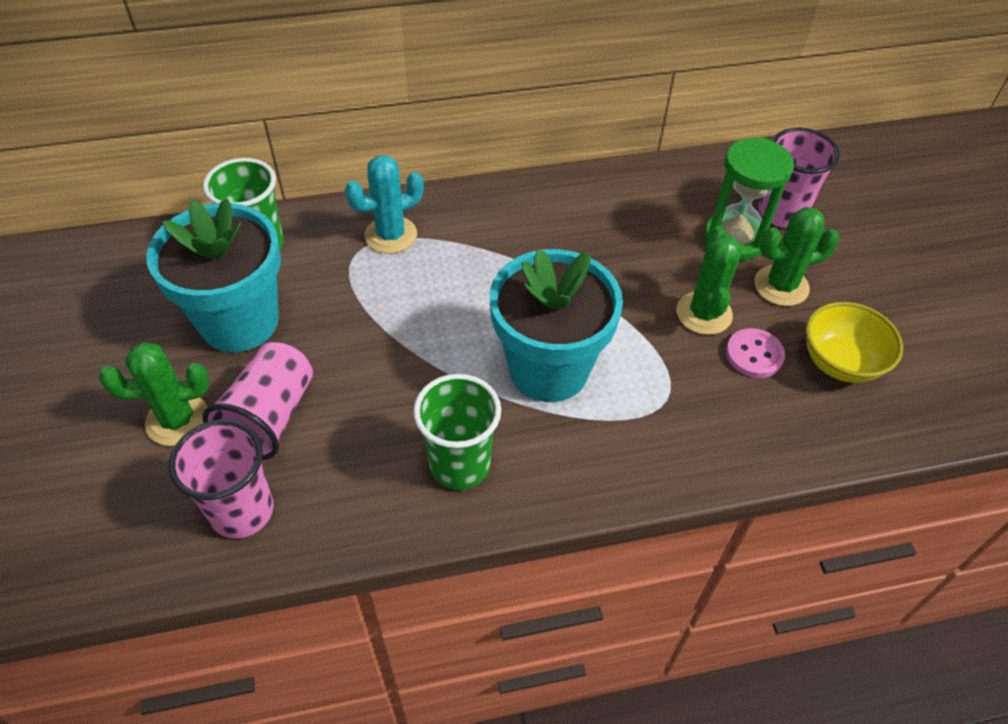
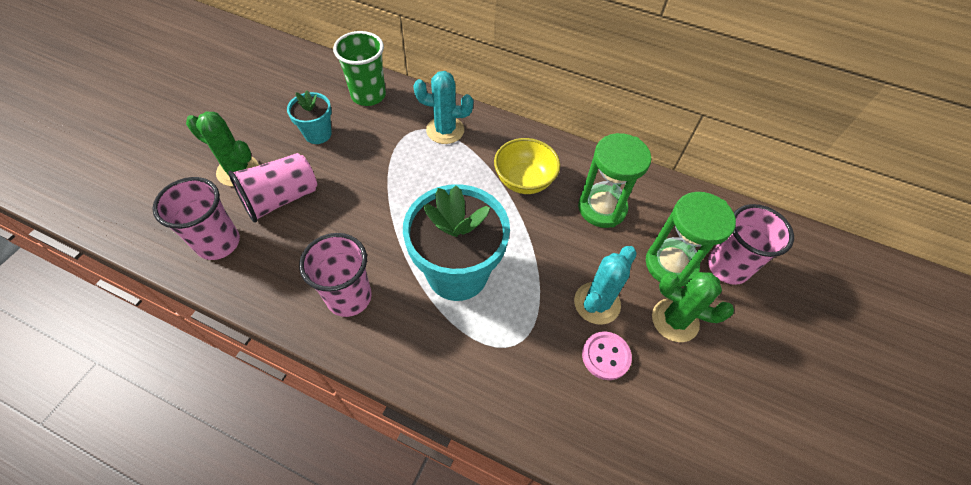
camera: 35 degrees right, 5 degrees up
turquoise flower pot [146,198,281,352] -> turquoise flower pot [287,91,332,144], size x0.51
green cup [413,374,501,490] -> pink cup [299,233,372,317]
green cactus [676,226,742,335] -> turquoise cactus [574,246,637,325]
yellow bowl [806,302,903,383] -> yellow bowl moved to [494,138,560,194]
none -> green hourglass [578,133,651,228]

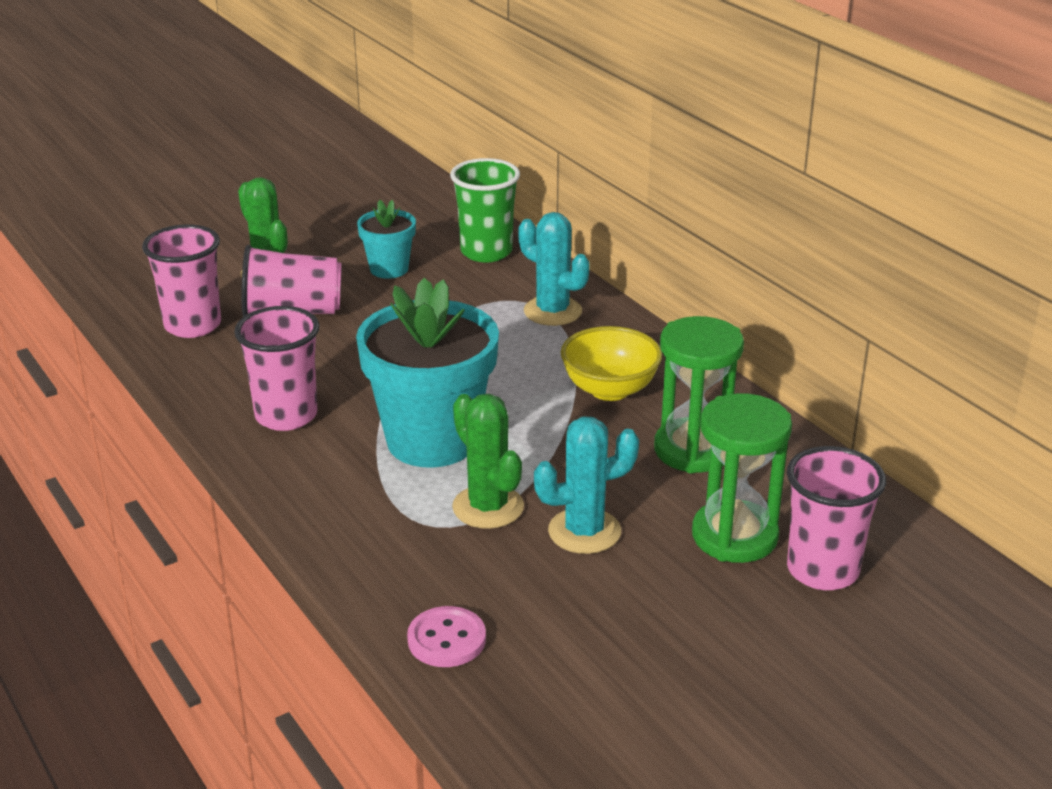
camera: 35 degrees right, 25 degrees down
pink button [582,331,632,380] -> pink button moved to [407,606,486,667]
green cactus [652,272,734,342] -> green cactus moved to [452,394,524,529]

